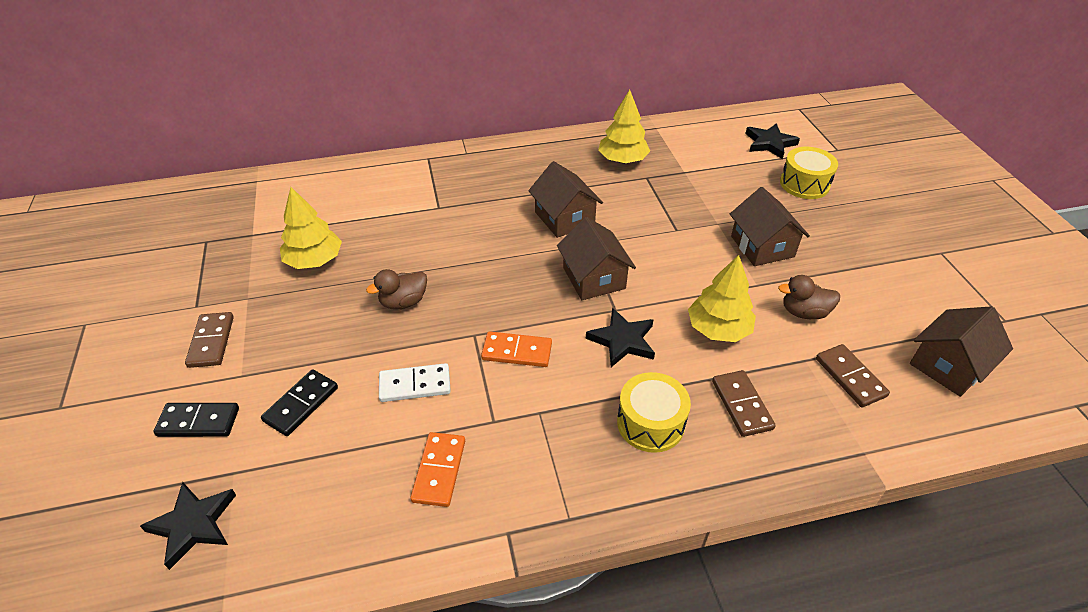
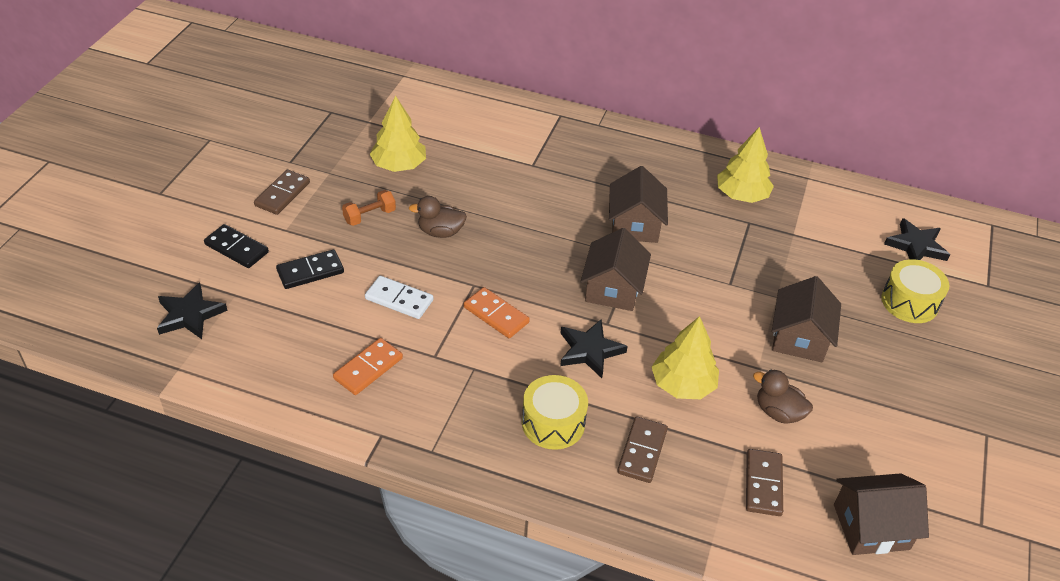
camera: 30 degrees right, 0 degrees up
none -> orange dumbbell [342,190,396,226]

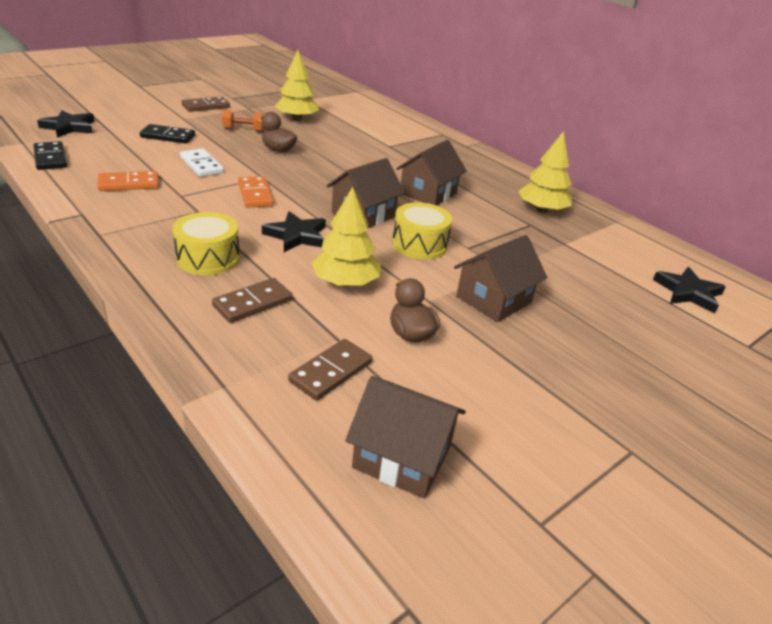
camera: 30 degrees right, 10 degrees down
black domino [204,224,269,268] -> black domino moved to [33,141,67,170]
yellow drum [881,259,949,323] -> yellow drum moved to [392,202,453,260]

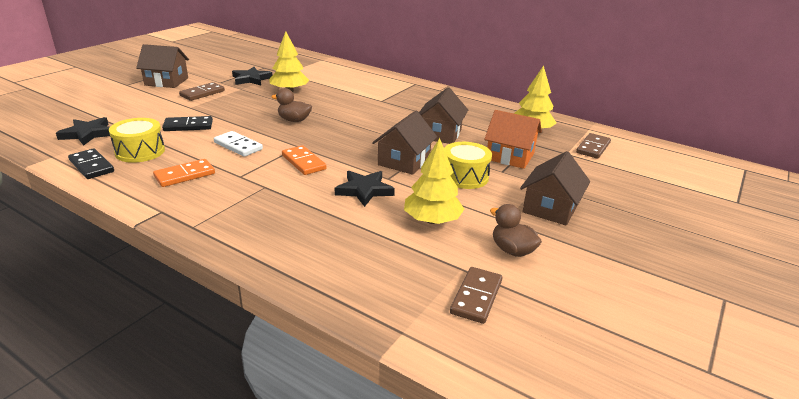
camera: 15 degrees left, 5 degrees down
yellow drum [172,212,240,275] -> yellow drum moved to [109,118,165,163]
brown domino [212,278,293,323] -> brown domino moved to [576,133,611,159]
orange dumbbell [222,110,264,132] -> none
brown house [345,376,466,499] -> brown house moved to [136,44,189,88]
black star [653,267,726,314] -> black star moved to [232,67,272,85]
none -> orange house [484,110,542,169]

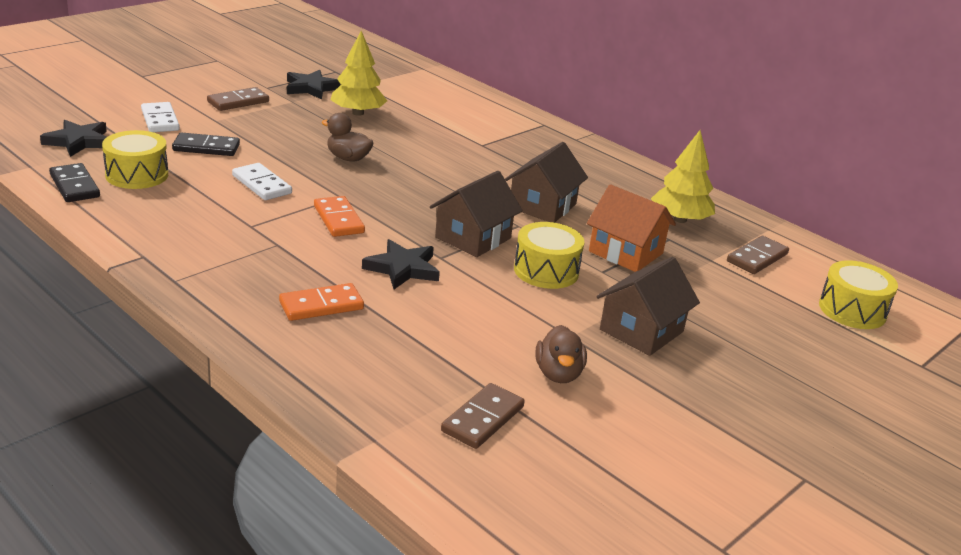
camera: 10 degrees right, 0 degrees up
brown house [136,44,189,88] -> none
orange domino [153,159,215,187] -> orange domino moved to [279,283,364,321]
yellow tree [404,138,464,224] -> none
brown duck [490,204,542,257] -> brown duck turned 150 degrees counterclockwise [535,325,587,383]
none -> white domino [141,102,180,132]
none -> yellow drum [819,260,898,329]

